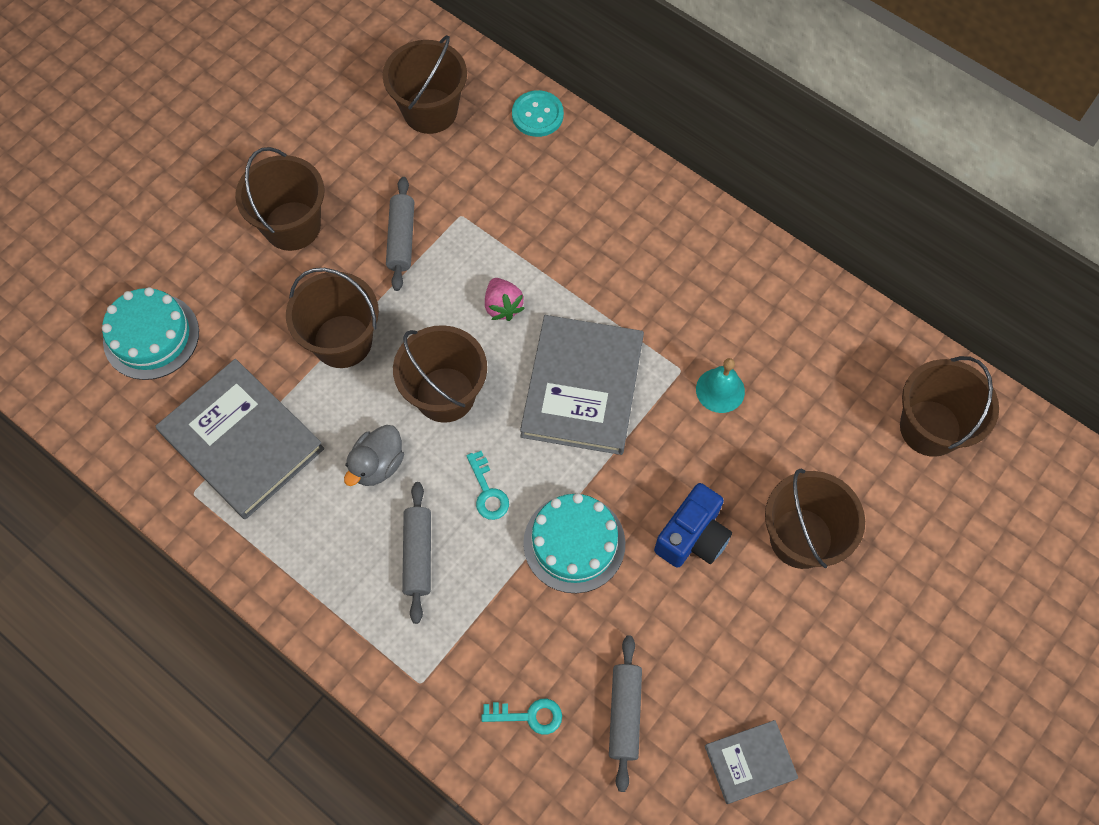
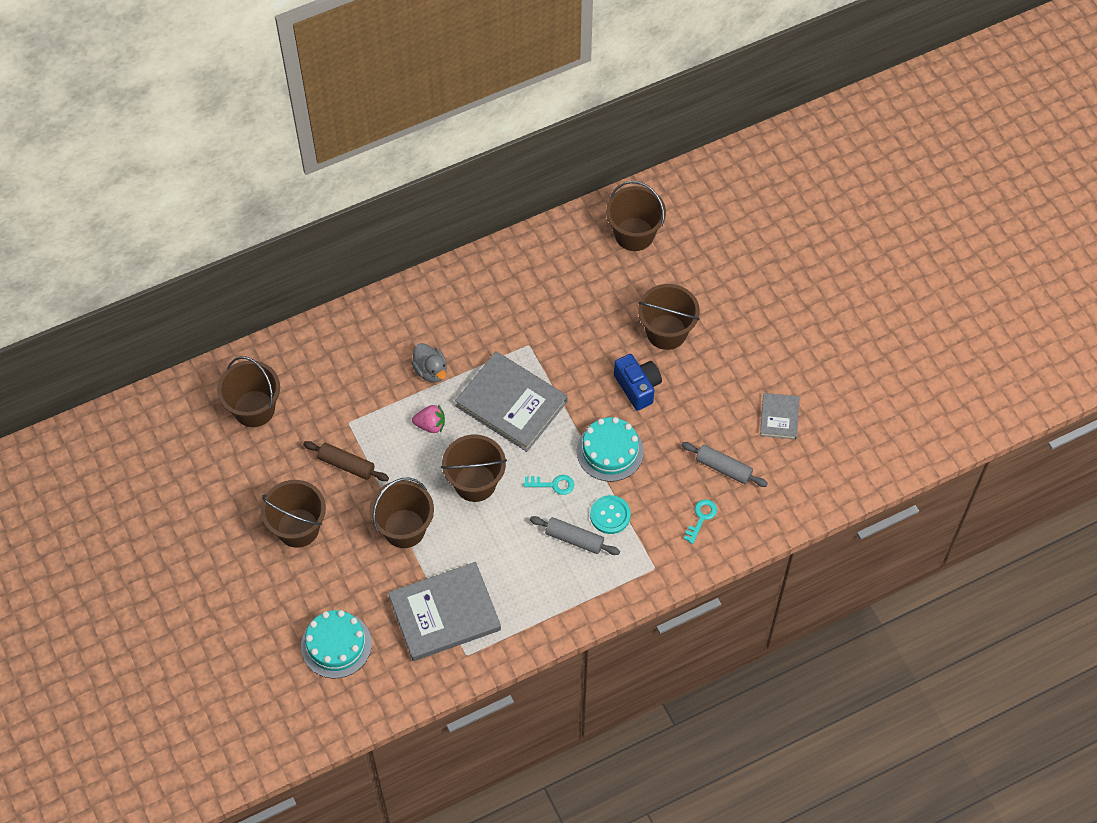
camera: 65 degrees left, 5 degrees down
grey duck [344,425,404,486] -> grey duck moved to [411,343,447,383]
grey rolling pin [386,177,414,291] -> brown rolling pin [303,441,389,481]
turquoise button [512,90,564,137] -> turquoise button moved to [590,495,631,534]
turquoise bell [696,358,745,413] -> none

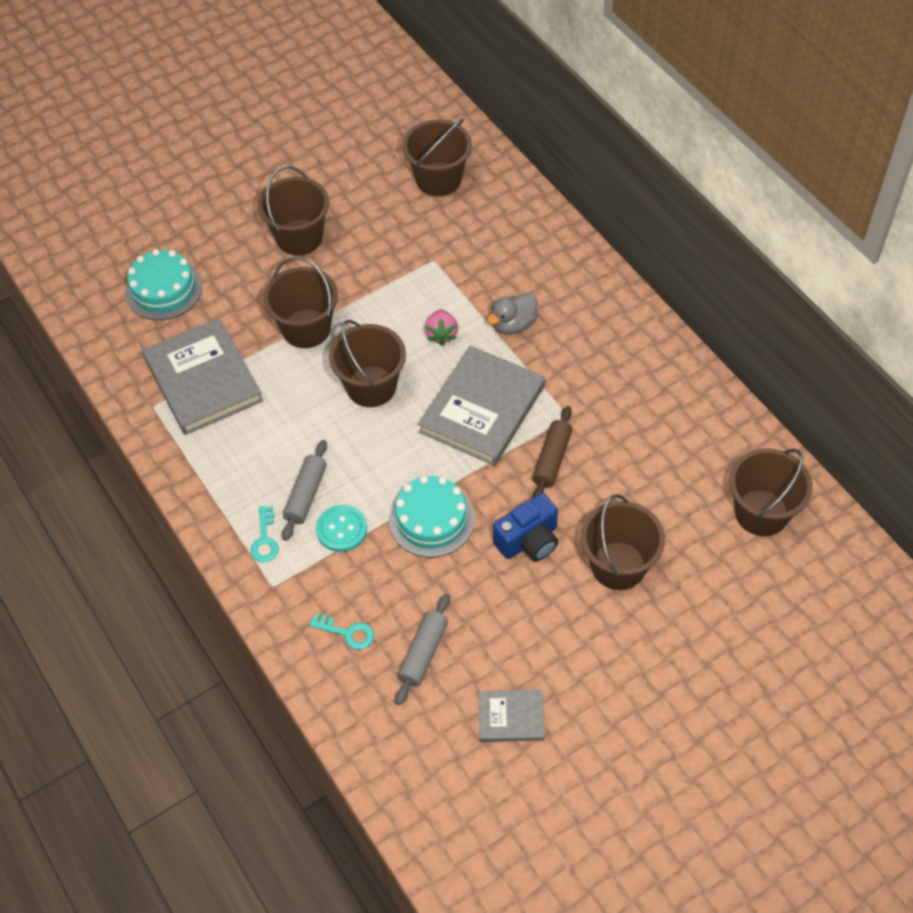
camera: 85 degrees right, 5 degrees down
brown rolling pin [303,441,389,481] -> brown rolling pin moved to [532,406,572,498]
turquoise key [524,475,574,495] -> turquoise key moved to [250,506,279,562]

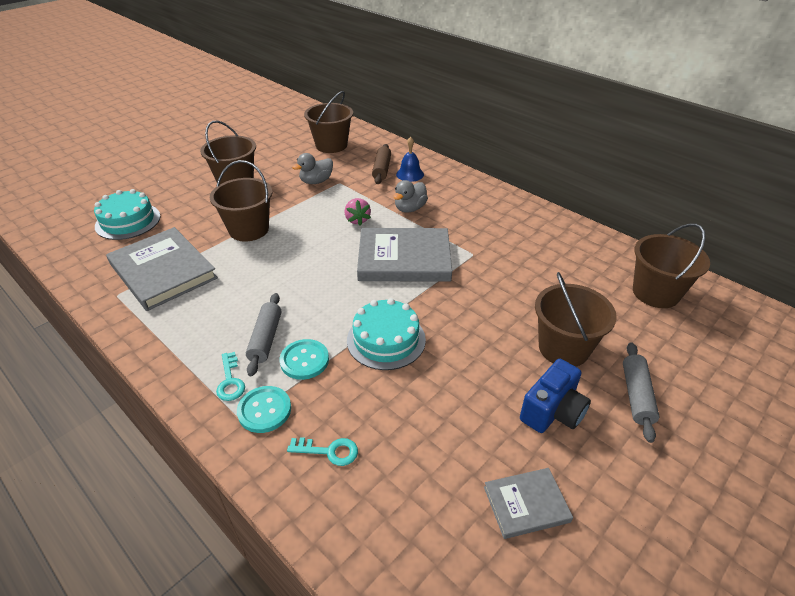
camera: 15 degrees left, 15 degrees down
brown bucket [329,320,406,407] -> none
grey rolling pin [395,594,450,705] -> grey rolling pin moved to [623,342,659,443]
grey book [418,346,545,466] -> grey book turned 75 degrees clockwise [357,228,452,282]
blue camera [493,493,558,561] -> blue camera moved to [520,359,591,433]
brown rolling pin [532,406,572,498] -> brown rolling pin moved to [372,144,391,184]
none -> turquoise button [237,386,291,433]
none -> grey duck [292,153,333,184]
none -> blue bell [396,137,424,182]

